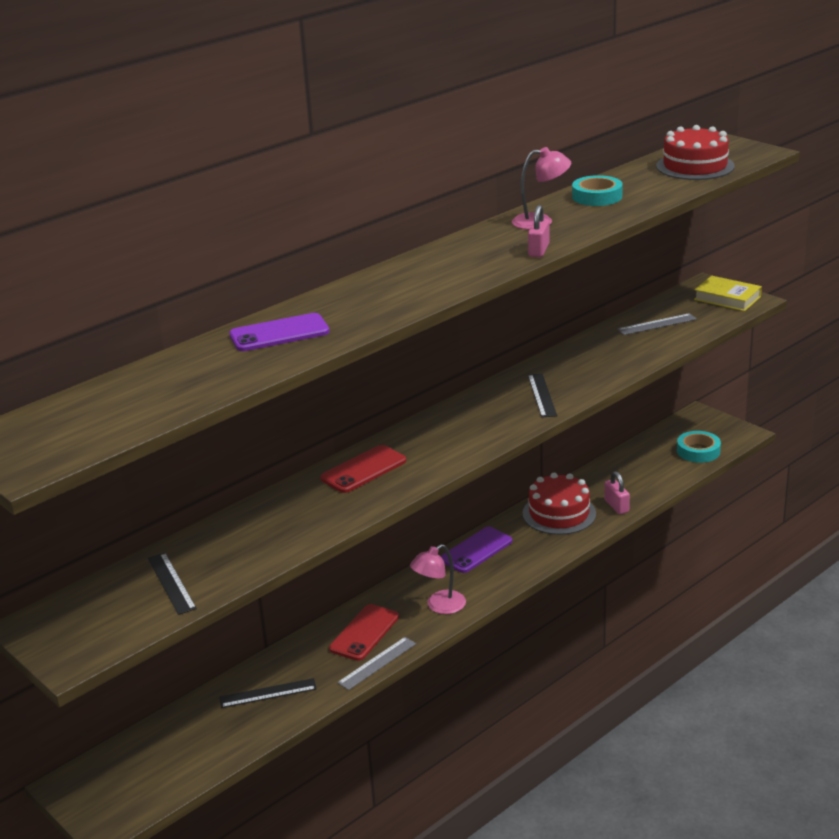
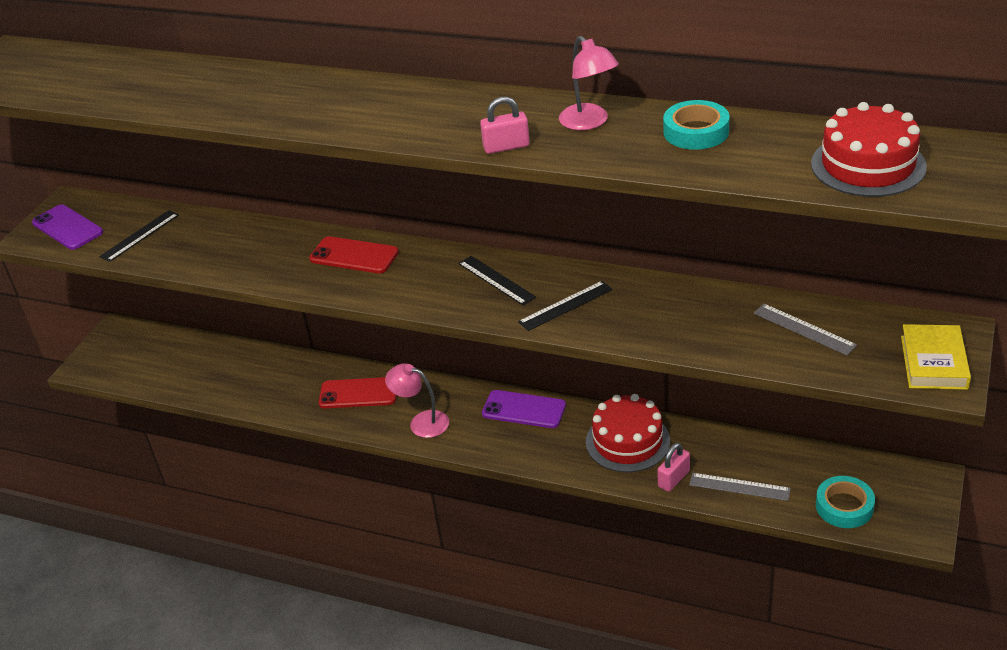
camera: 65 degrees right, 10 degrees up
black ruler [219,678,317,708] -> black ruler moved to [458,256,536,305]
purple phone [229,313,330,351] -> purple phone moved to [32,204,103,250]
grey ruler [337,637,416,690] -> grey ruler moved to [689,473,791,501]

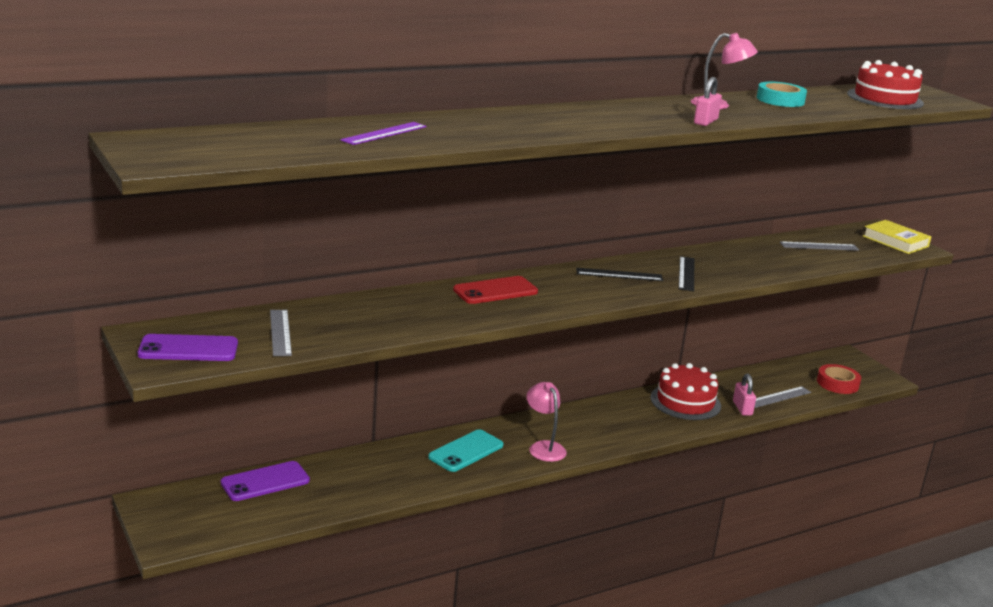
camera: 55 degrees left, 15 degrees down
black ruler [99,210,179,262] -> grey ruler [270,310,292,356]
red phone [319,377,396,409] -> turquoise phone [428,429,504,472]
pink lamp [385,363,449,438] -> pink lamp turned 90 degrees clockwise [526,382,567,462]
purple phone [482,390,566,428] -> purple phone moved to [221,461,310,501]
turquoise tape [816,476,875,528] -> red tape [817,364,861,394]
none -> purple ruler [340,122,427,145]

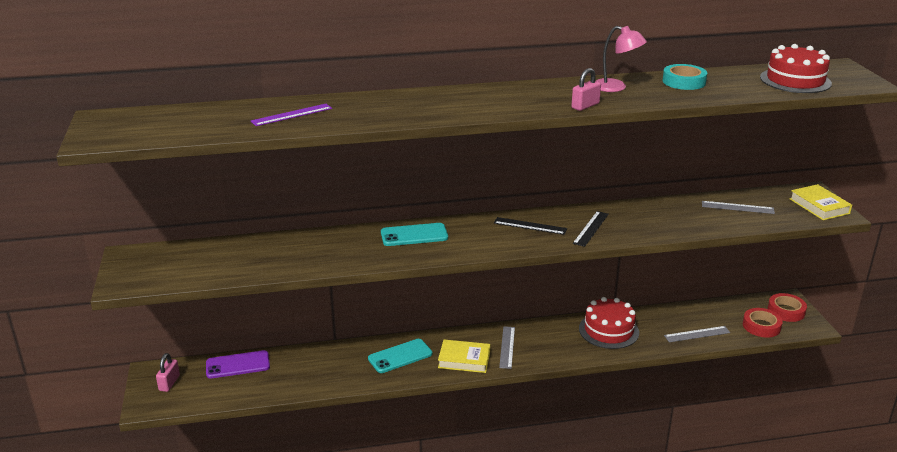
camera: 20 degrees right, 5 degrees up
purple phone [138,334,238,361] -> none
grey ruler [270,310,292,356] -> grey ruler moved to [499,326,515,369]
red phone [453,276,538,304] -> turquoise phone [381,223,448,246]
pink lamp [526,382,567,462] -> yellow book [438,339,490,373]
pink padlock [733,374,756,416] -> pink padlock moved to [156,353,180,392]
none -> red tape [768,293,807,322]

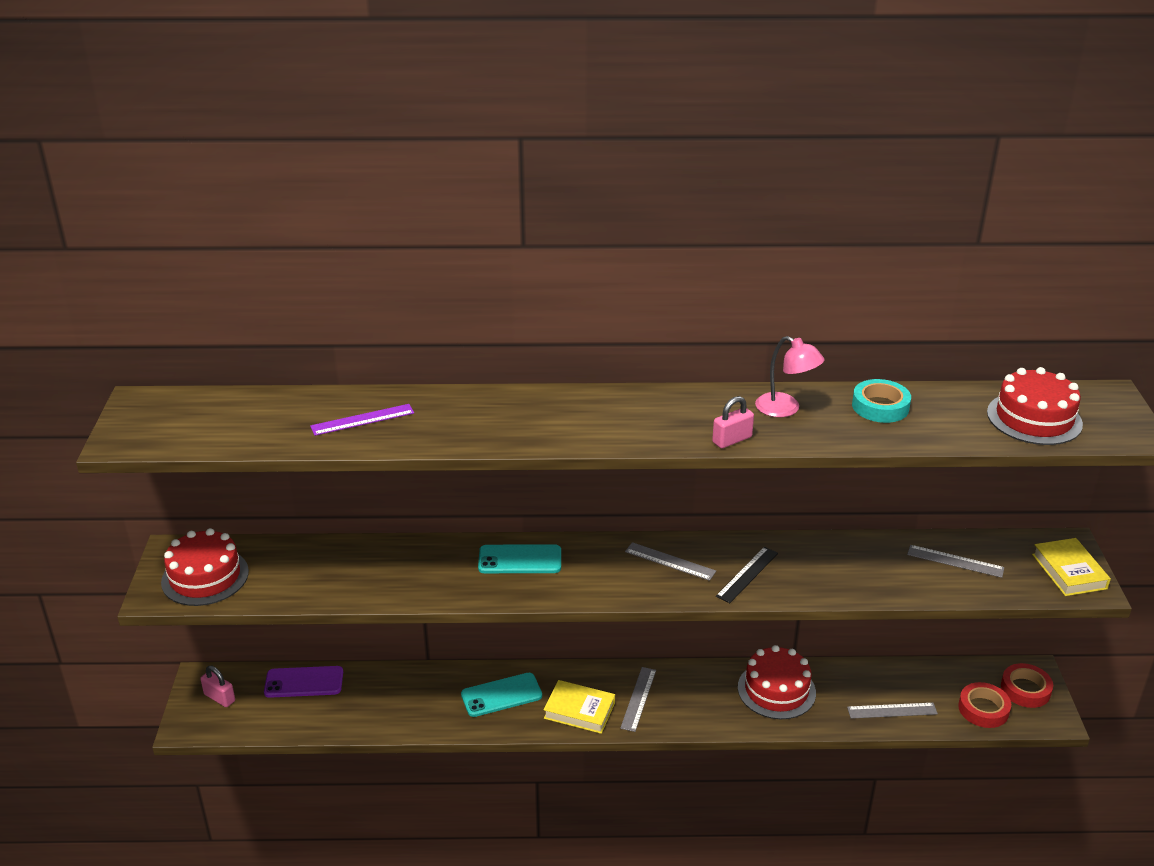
camera: 10 degrees right, 5 degrees up
pink padlock [156,353,180,392] -> pink padlock turned 75 degrees counterclockwise [200,666,235,707]
black ruler [494,217,567,235] -> grey ruler [625,542,716,581]
none -> red cake [161,528,249,606]

